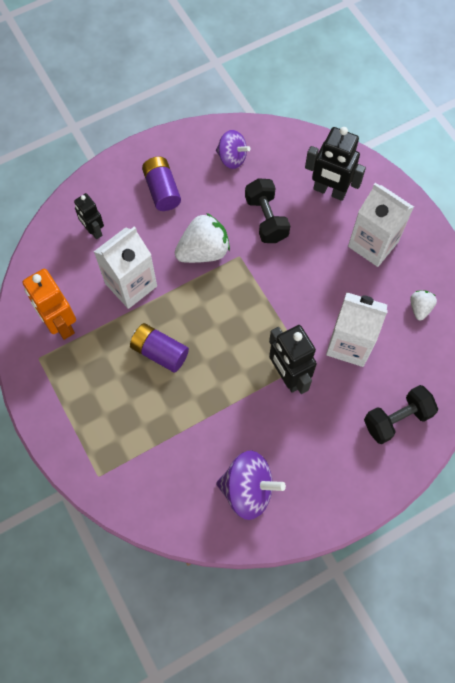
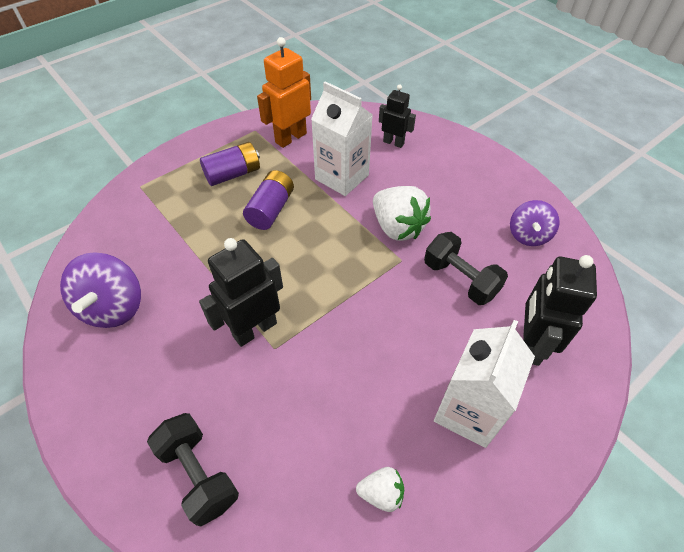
camera: 80 degrees right, 15 degrees down
black robot [74,193,104,239] -> black robot turned 75 degrees clockwise [379,85,416,148]
purple battery [142,157,181,211] -> purple battery moved to [200,142,260,186]
black dumbbell [245,178,290,243] -> black dumbbell turned 75 degrees clockwise [424,232,508,305]
white carton [326,292,388,367] -> none

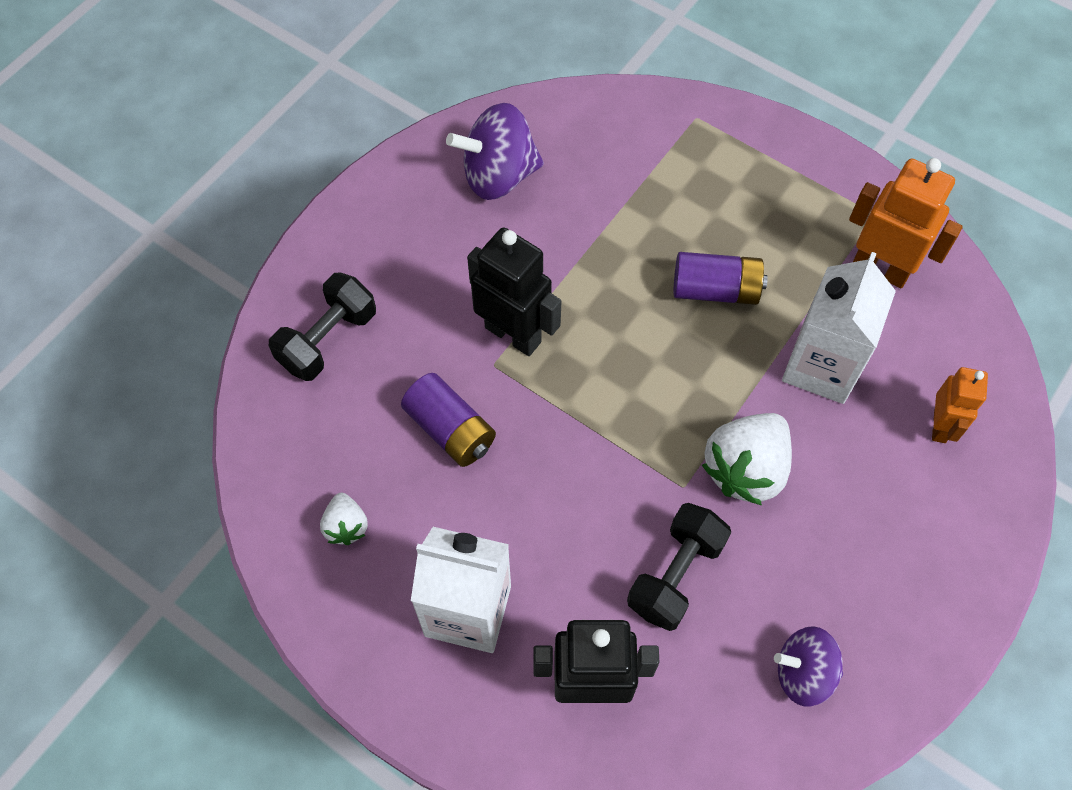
camera: 75 degrees right, 10 degrees up
purple battery [200,142,260,186] -> purple battery moved to [401,373,496,467]
black robot [379,85,416,148] -> orange robot [932,367,988,443]

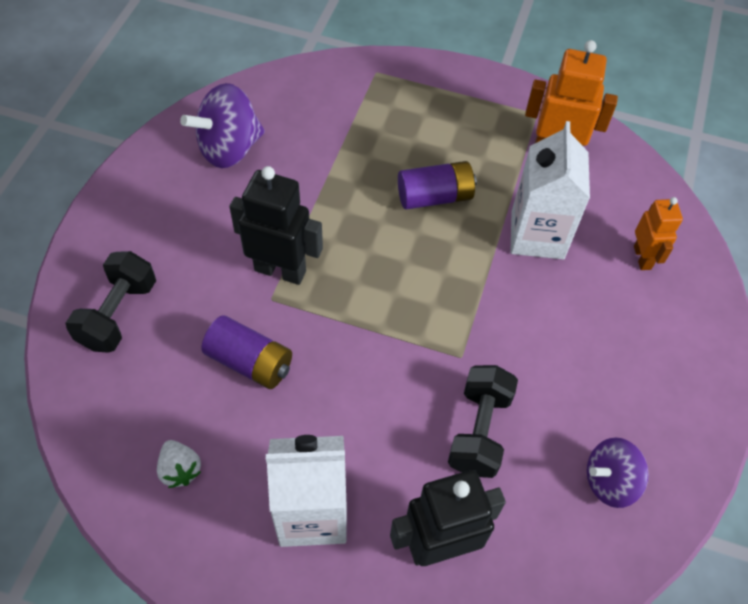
camera: 20 degrees left, 5 degrees down
white strawberry [702,413,792,505] -> none

